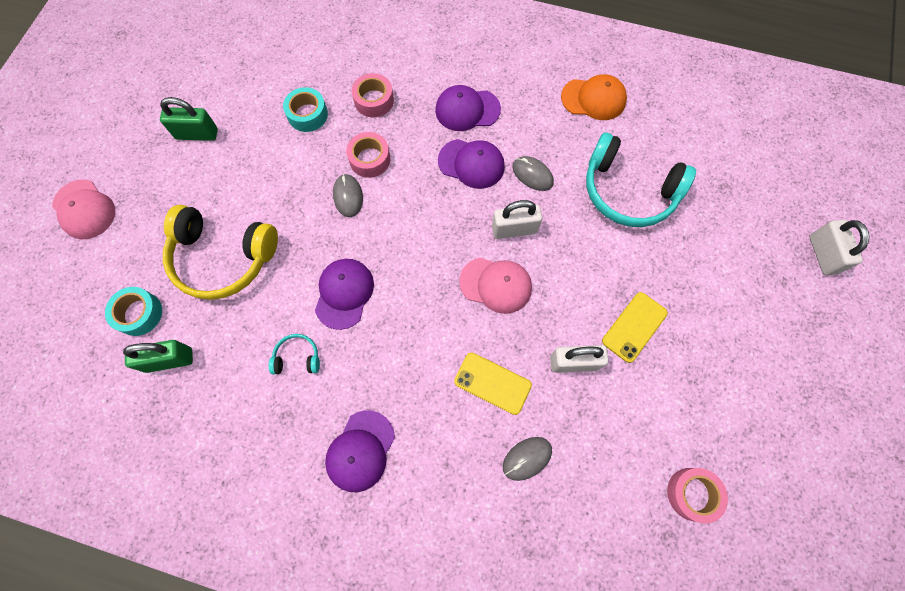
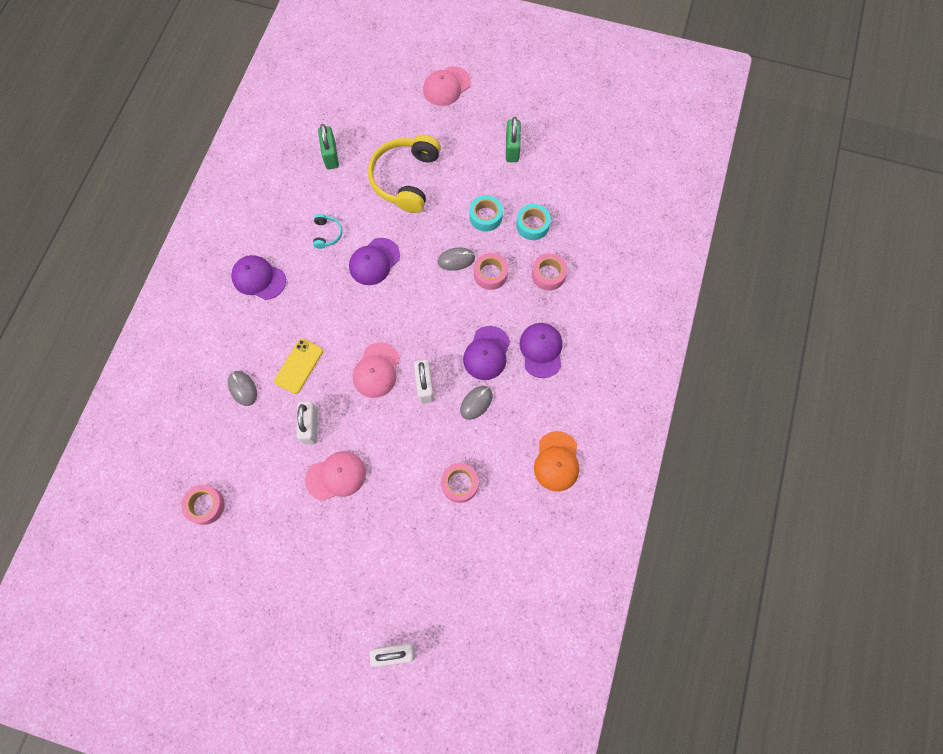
camera: 90 degrees right, 0 degrees up
turquoise tape [105,287,162,336] -> turquoise tape moved to [469,195,503,232]
purple cap [315,259,374,330] -> purple cap turned 120 degrees clockwise [349,238,400,285]
turquoise headphones [586,133,696,227] -> pink tape [441,463,479,503]
yellow phone [602,292,668,363] -> pink cap [305,451,366,501]

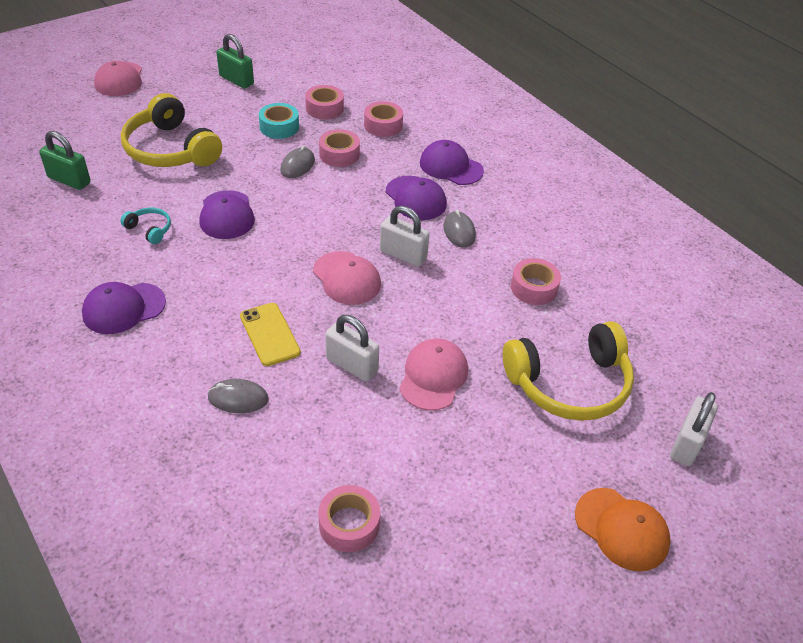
camera: 55 degrees left, 25 degrees down
turquoise tape [516,204,551,240] -> pink tape [305,85,344,120]
orange cap [534,431,579,491] -> orange cap moved to [575,488,671,571]
none -> yellow headphones [503,321,634,421]

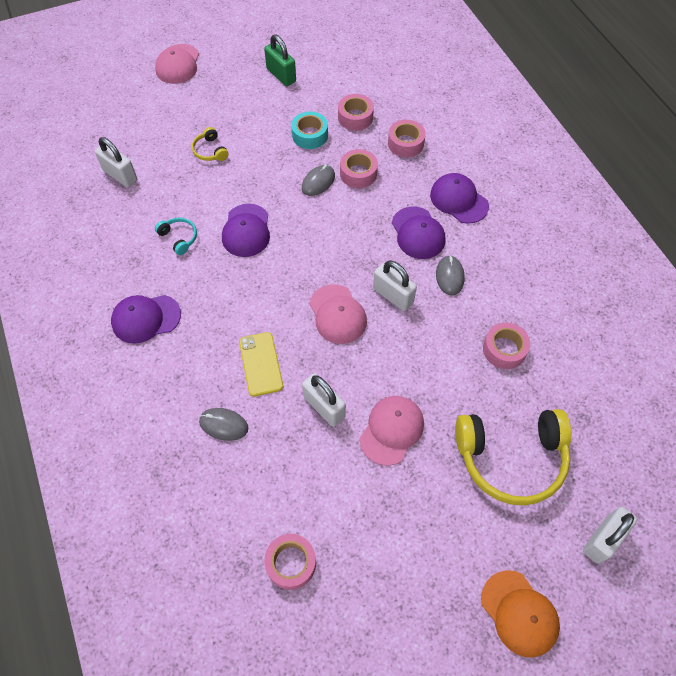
camera: 15 degrees right, 15 degrees up
green padlock [39,131,91,190] -> white padlock [95,137,137,187]
yellow headphones [121,93,222,167] -> yellow headphones [192,127,229,161], size x0.43

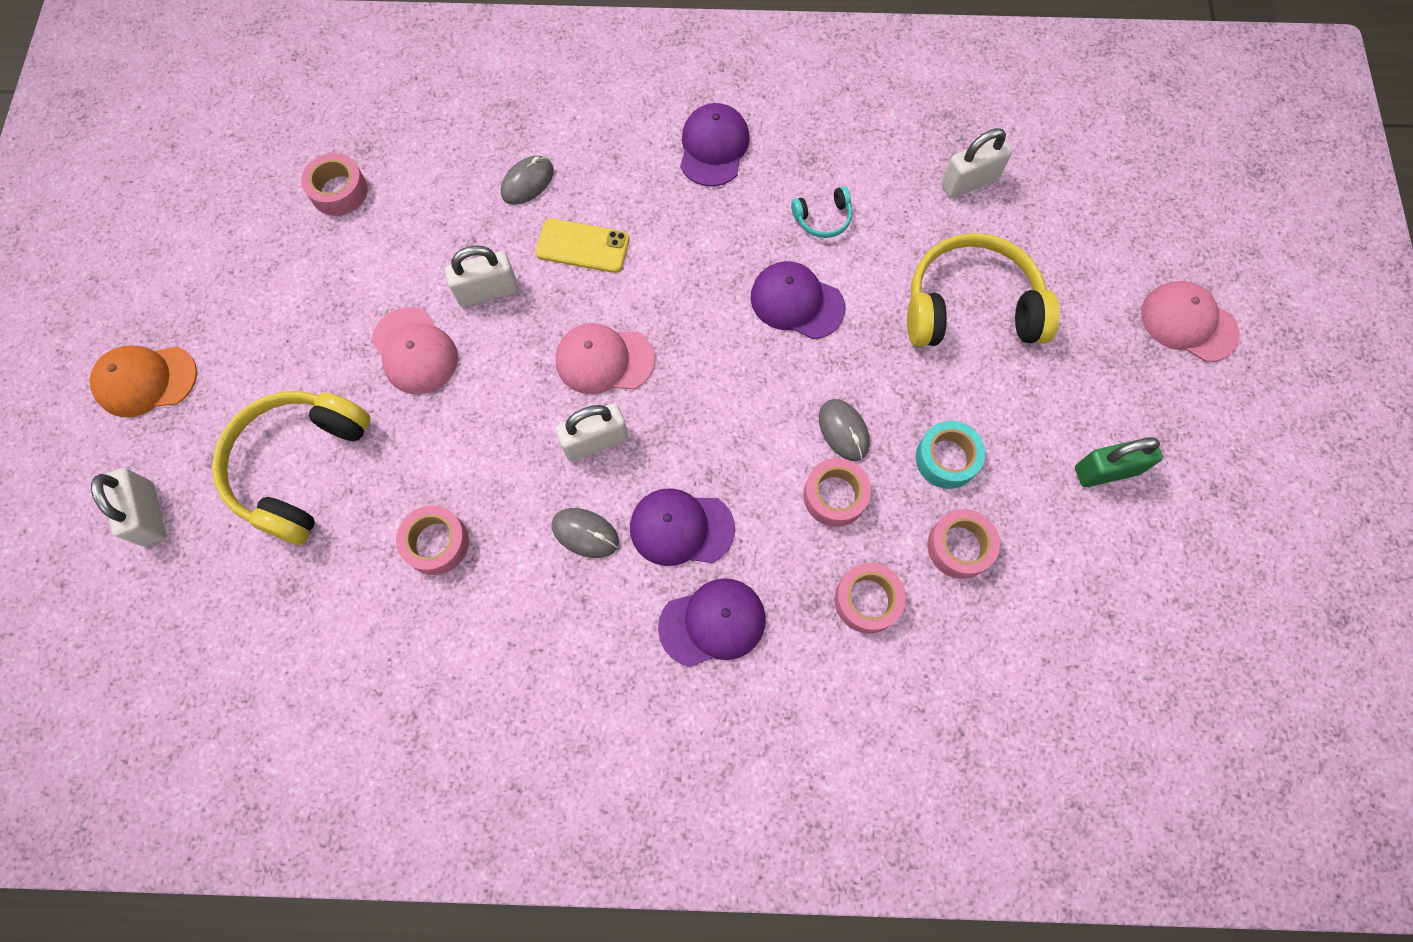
camera: 115 degrees right, 10 degrees up
yellow headphones [192,127,229,161] -> yellow headphones [907,233,1060,347], size x2.31

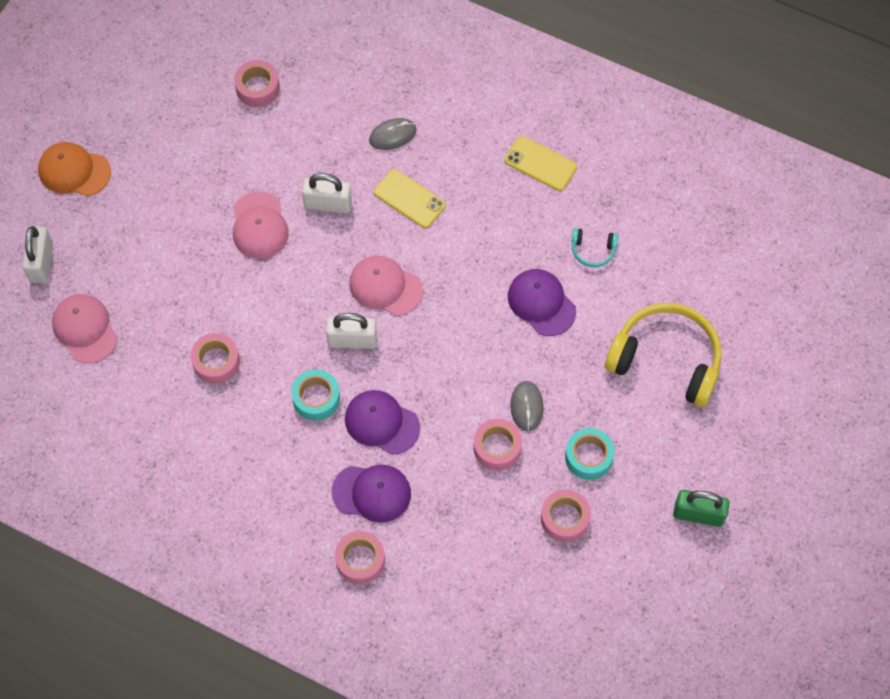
camera: 25 degrees right, 5 degrees down
yellow headphones [212,391,371,545] -> none
grey mouse [552,508,619,558] -> turquoise tape [291,369,340,421]
purple cap [680,103,750,186] -> yellow phone [504,136,577,191]
pink tape [835,563,906,634] -> pink tape moved to [335,531,385,584]
white padlock [942,128,1012,198] -> none
pink cap [1141,281,1240,362] -> pink cap moved to [52,294,118,363]

